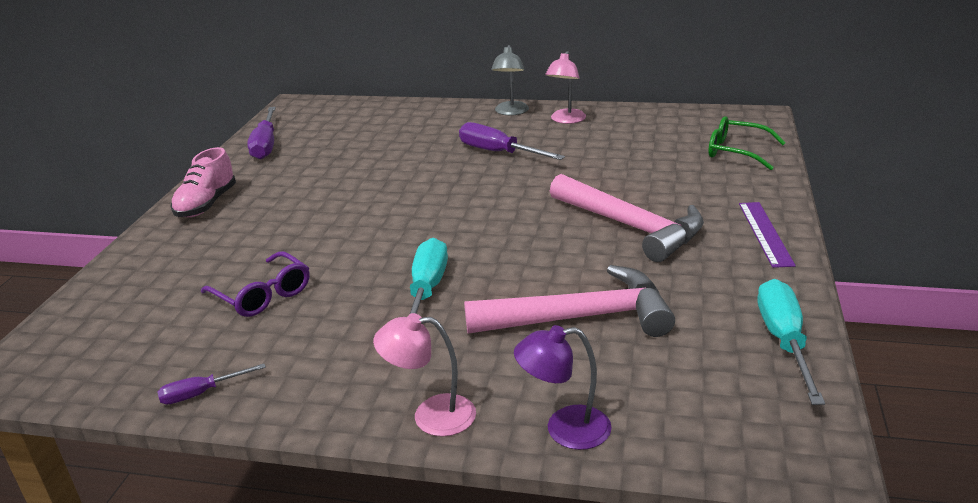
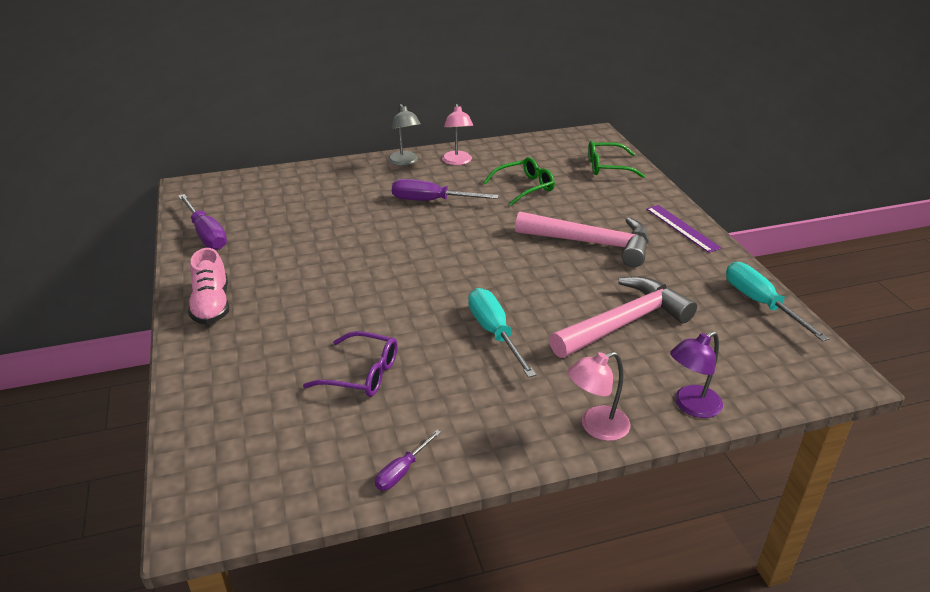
camera: 30 degrees left, 5 degrees up
none -> green glasses [483,157,555,206]

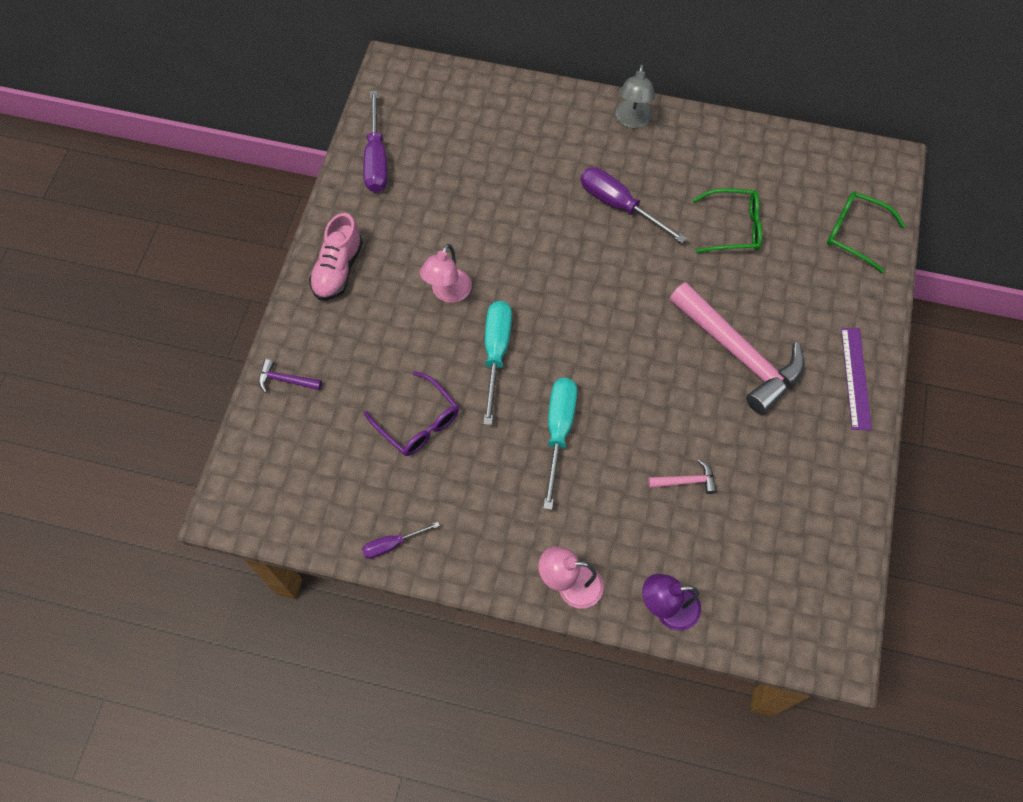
camera: 30 degrees right, 30 degrees up
pink lamp [442,104,473,165] -> pink lamp moved to [420,244,472,303]
pink hammer [549,276,697,358] -> pink hammer [648,459,717,494], size x0.41
turquoise screwdriver [726,262,830,341] -> turquoise screwdriver moved to [483,301,512,425]
none -> purple hammer [259,359,322,393]

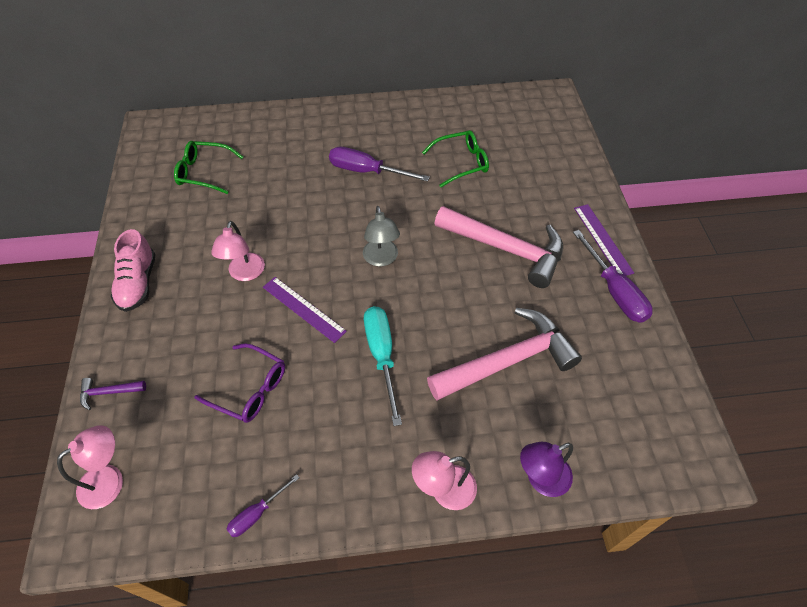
camera: 20 degrees left, 10 degrees down
purple screwdriver [363,91,388,193] -> purple screwdriver moved to [573,230,653,323]
turquoise screwdriver [483,301,512,425] -> purple ruler [263,277,347,343]
grey lamp [616,64,655,128] -> grey lamp moved to [363,206,400,266]
pink hammer [648,459,717,494] -> pink hammer [427,308,582,401], size x2.42
green glasses [827,192,905,273] -> green glasses moved to [174,141,243,194]
none -> pink lamp [57,425,123,509]

